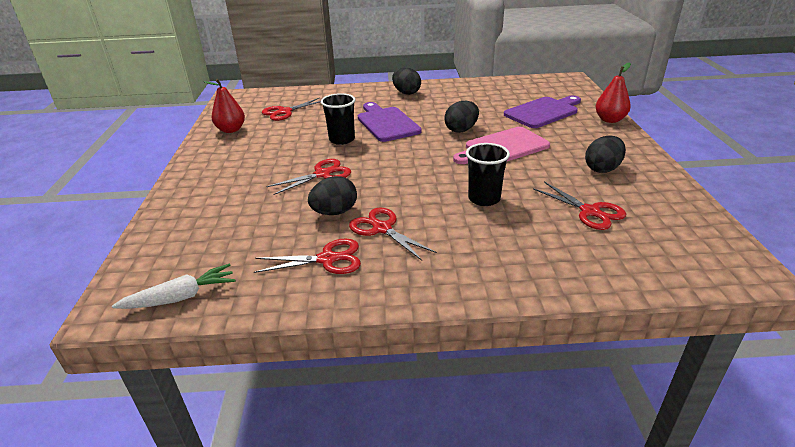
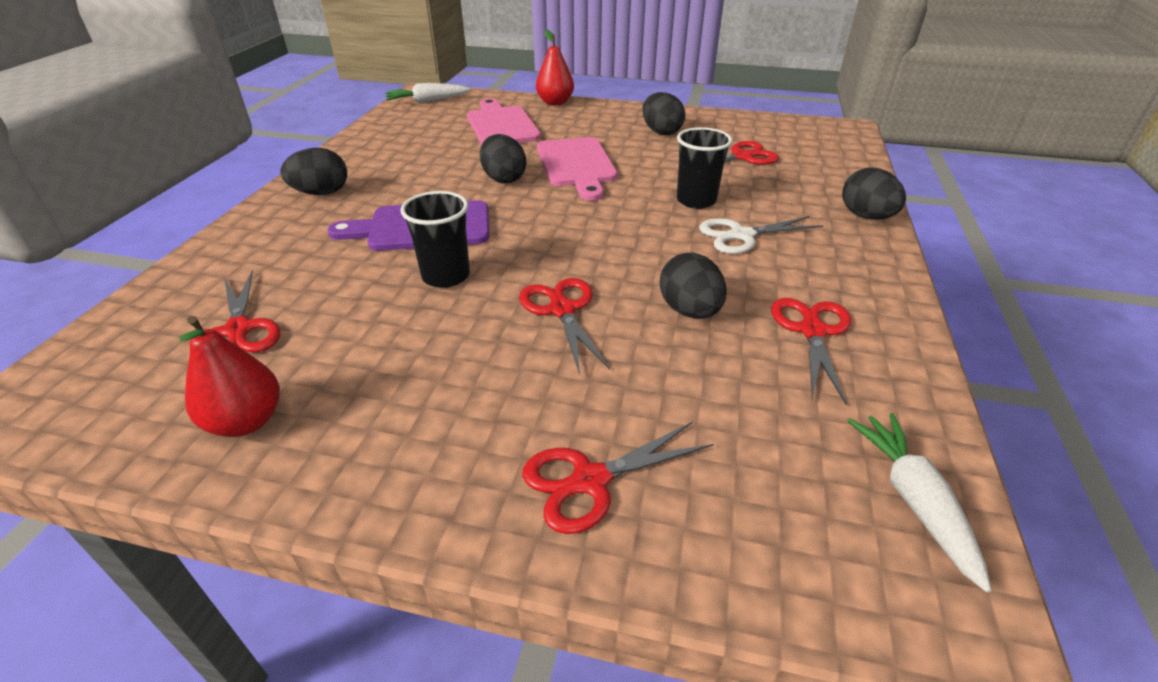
camera: 75 degrees left, 5 degrees up
red scissors [349,208,437,261] -> red scissors moved to [522,422,714,534]
purple cutting board [504,96,581,128] -> pink cutting board [467,98,541,145]
none -> white carrot [385,83,471,103]
none -> white scissors [699,216,823,254]
none -> black egg [842,168,906,220]

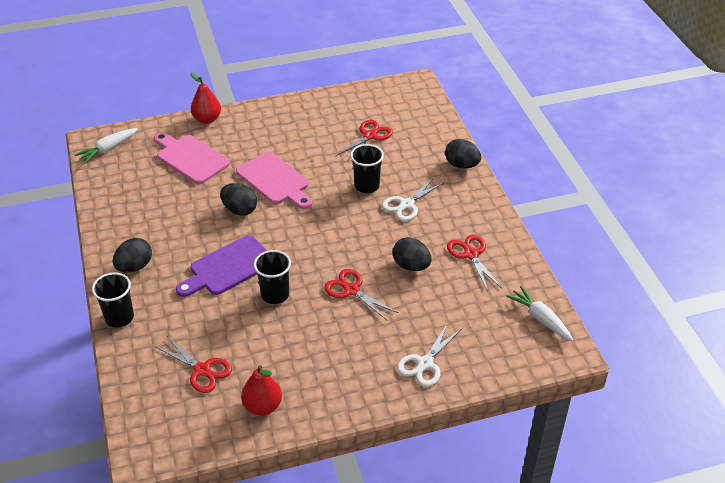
camera: 30 degrees left, 5 degrees up
red scissors [522,422,714,534] -> white scissors [397,323,461,387]
black egg [643,92,685,135] -> none
none -> black cup [92,273,134,328]

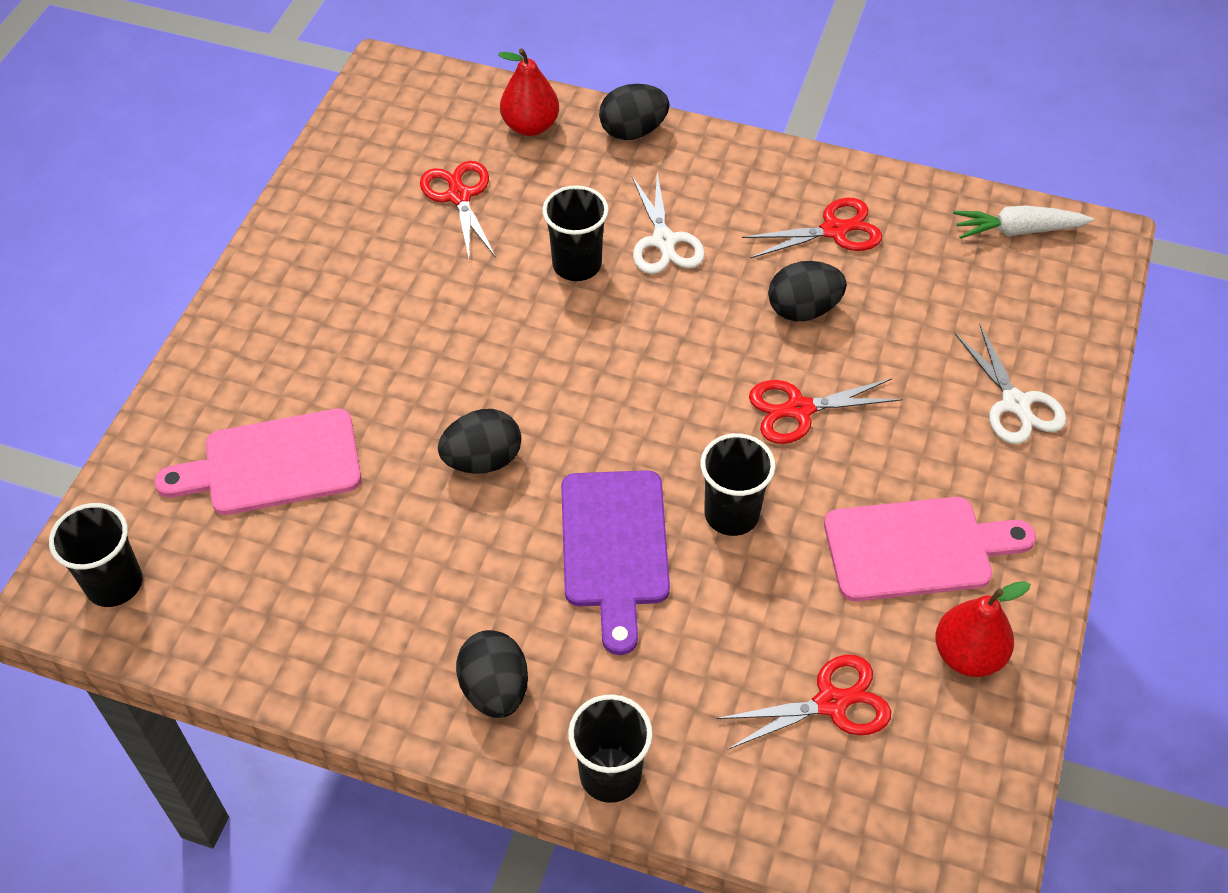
camera: 55 degrees left, 10 degrees up
white carrot [75,128,138,164] -> black cup [49,503,142,607]
red pear [190,73,221,124] -> red pear moved to [498,48,559,136]
pink cutting board [236,152,312,209] -> pink cutting board moved to [824,497,1036,601]
red scissors [447,235,502,291] -> red scissors turned 150 degrees clockwise [742,198,882,258]

